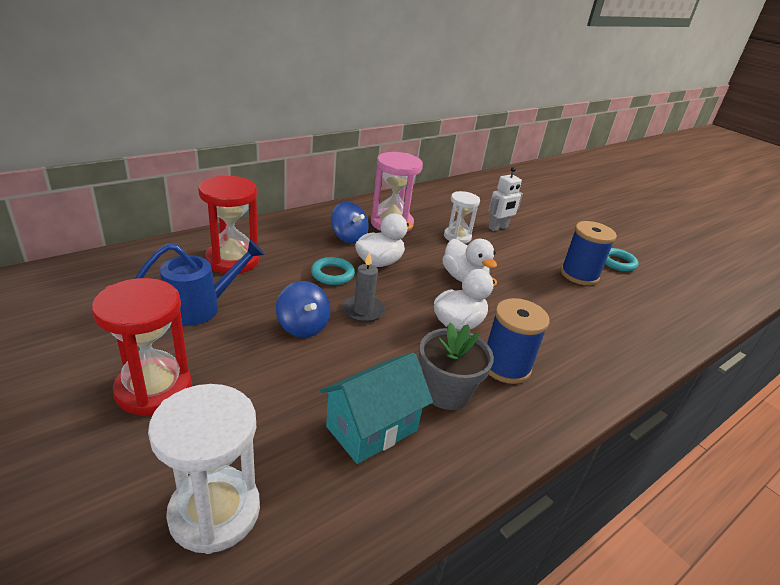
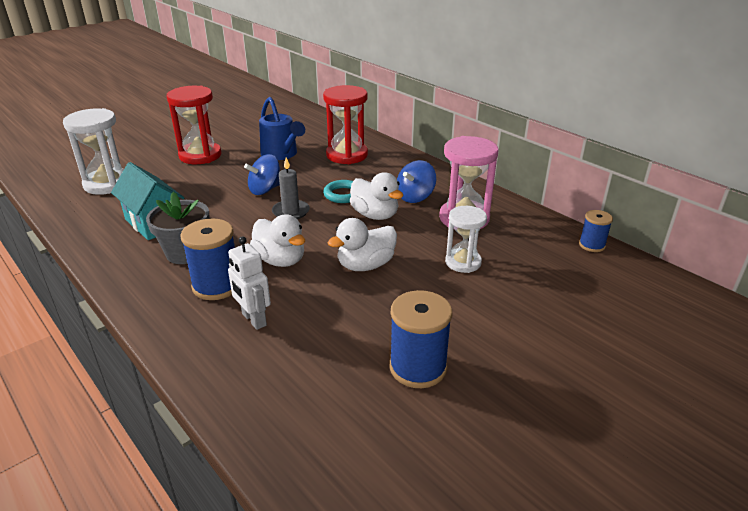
camera: 90 degrees right, 0 degrees up
white robot [488,167,523,231] -> white robot moved to [228,236,271,330]
turquoise ring [605,248,638,272] -> none
none -> blue spool [579,210,613,252]

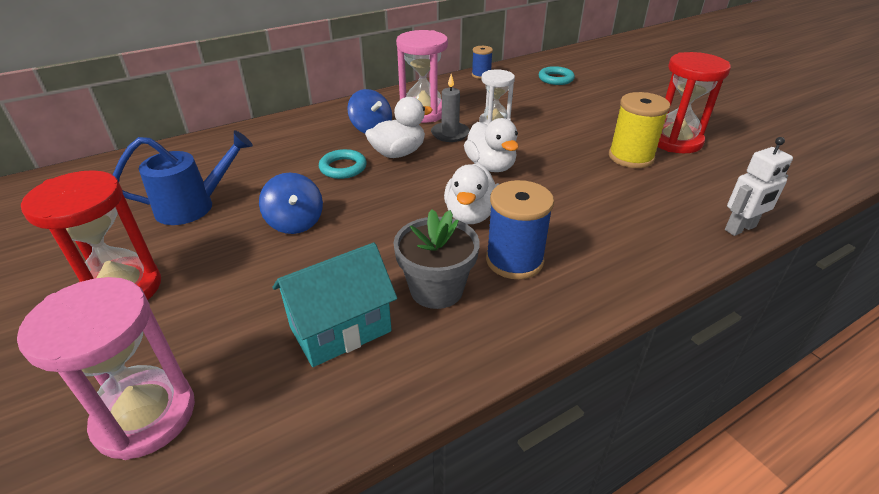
camera: 80 degrees left, 5 degrees up
white hourglass [63,108,124,195] -> pink hourglass [17,277,195,460]
white robot [228,236,271,330] -> white robot moved to [725,137,793,236]
white duck [250,214,305,267] -> white duck turned 135 degrees clockwise [444,163,500,224]
grey candle [272,157,310,219] -> grey candle moved to [431,74,470,142]
red hourglass [323,85,368,164] -> red hourglass moved to [658,52,731,153]
blue spool [389,290,452,388] -> yellow spool [609,92,671,168]
none -> turquoise ring [539,66,575,85]

